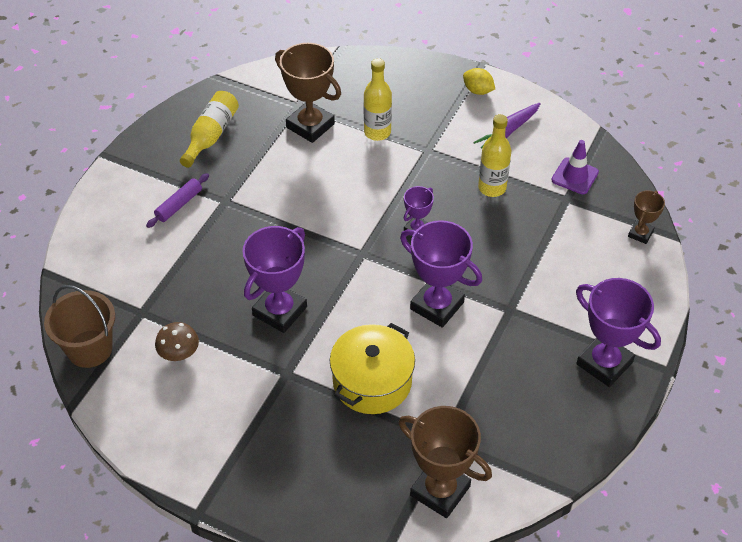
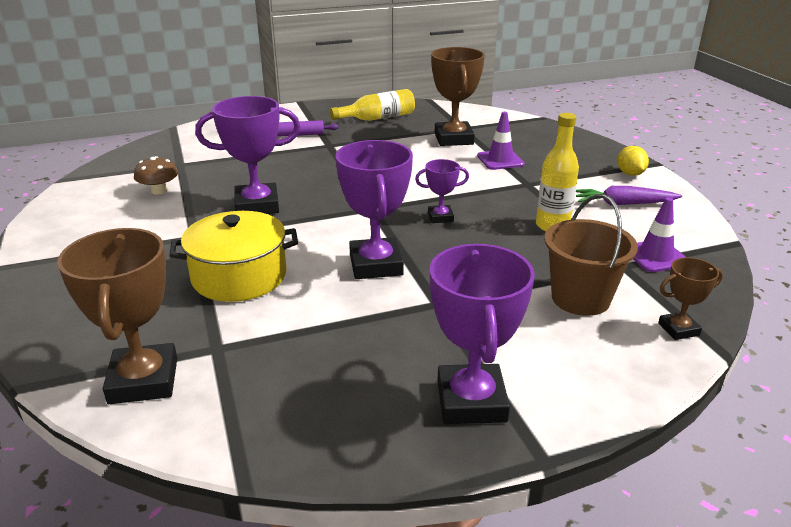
camera: 45 degrees right, 20 degrees down
brown bucket [44,285,115,368] -> brown bucket moved to [544,194,638,316]
yellow bottle [364,58,392,141] -> purple traffic cone [477,112,525,170]

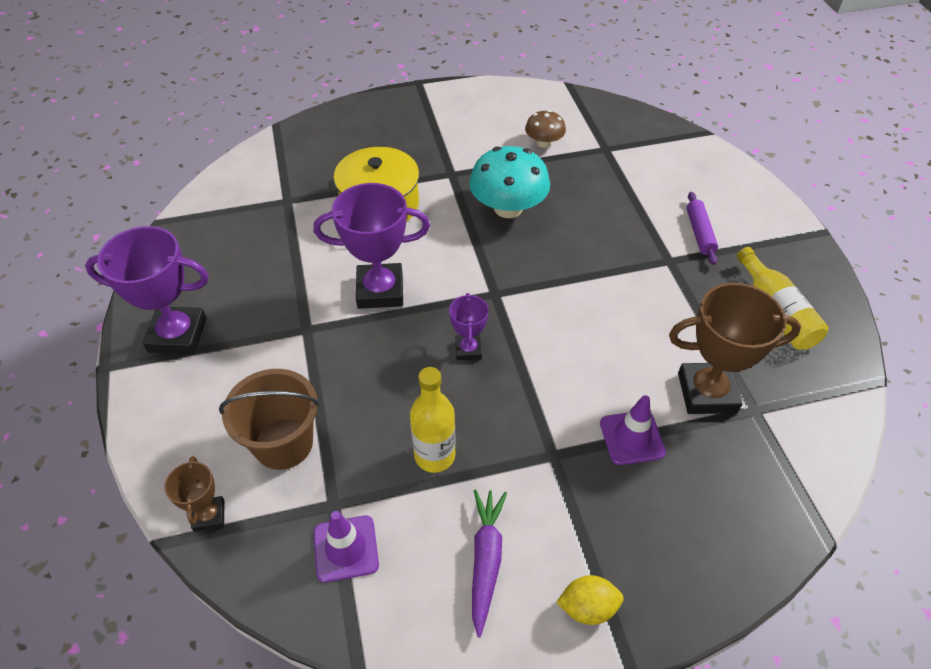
camera: 95 degrees right, 20 degrees up
brown trophy [57,228,177,404] -> none
purple trophy [195,96,300,214] -> turquoise mushroom [469,146,550,218]

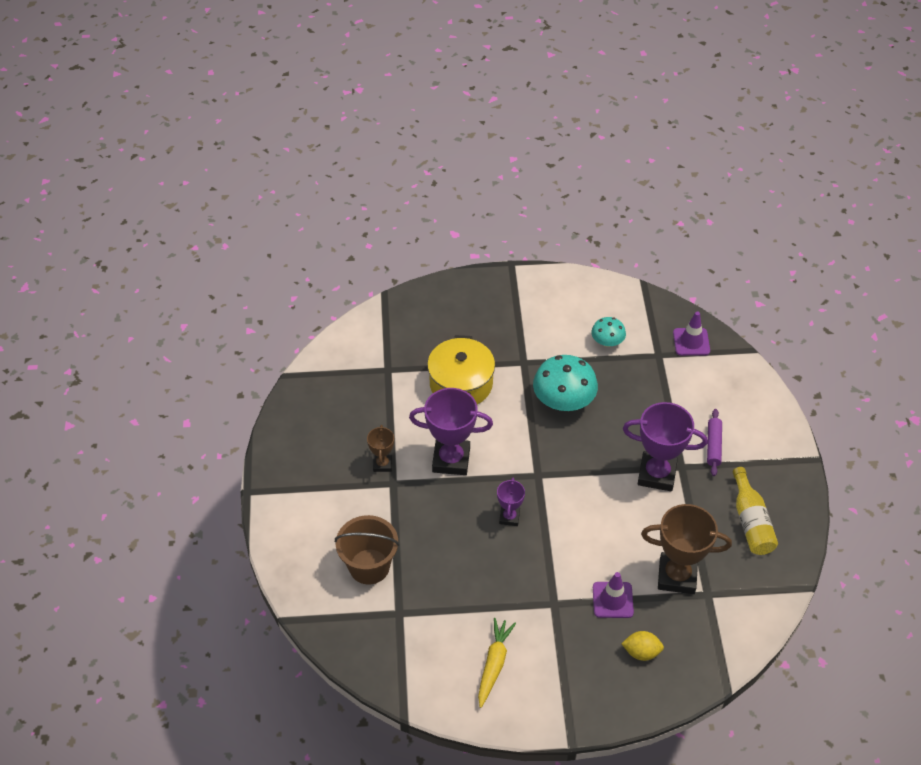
camera: 10 degrees right, 0 degrees up
purple trophy [85,226,209,355] -> purple trophy moved to [623,402,708,491]
brown trophy [164,456,225,532] -> brown trophy moved to [367,425,394,472]
purple traffic cone [313,511,379,583] -> purple traffic cone moved to [673,311,710,356]
yellow bottle [410,367,456,473] -> none
purple carrot [472,489,507,638] -> yellow carrot [478,618,516,708]
brown mushroom [525,110,566,148] -> turquoise mushroom [591,317,626,347]
yellow lemon [556,575,624,625] -> yellow lemon moved to [621,631,664,661]

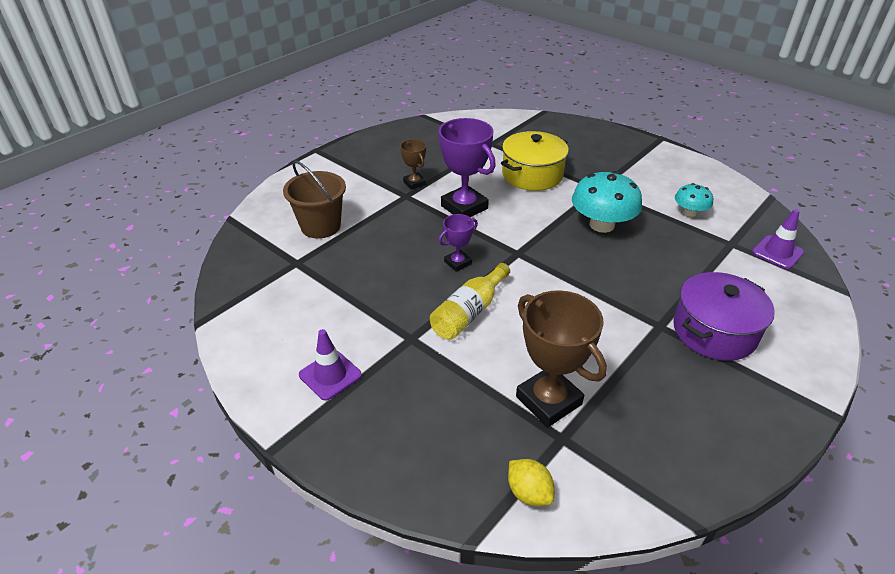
camera: 45 degrees right, 10 degrees down
brown trophy [367,425,394,472] -> brown trophy turned 75 degrees counterclockwise [400,139,426,190]
yellow carrot [478,618,516,708] -> none
purple traffic cone [593,572,634,618] -> purple traffic cone moved to [299,329,362,401]
yellow lemon [621,631,664,661] -> yellow lemon moved to [508,459,554,506]
purple trophy [623,402,708,491] -> none
purple rolling pin [707,409,722,476] -> purple pot [673,272,775,361]
yellow bottle [733,467,778,555] -> yellow bottle moved to [430,263,510,340]

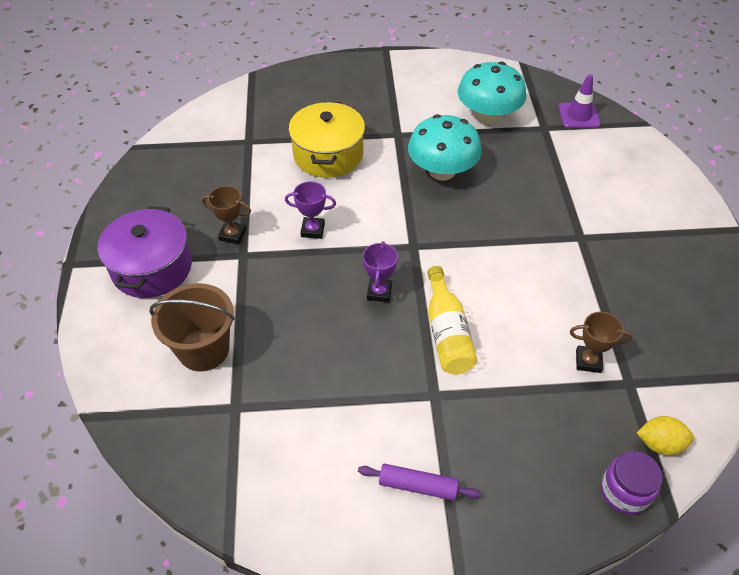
camera: 45 degrees left, 10 degrees up
purple traffic cone [299,329,362,401] -> purple rolling pin [358,464,481,501]
purple trophy [438,118,496,217] -> purple trophy [285,181,336,239], size x0.53
brown trophy [516,290,607,427] -> brown trophy [570,312,631,373], size x0.53
purple pot [673,272,775,361] -> purple pot moved to [97,206,192,298]
turquoise mushroom [675,183,713,217] -> turquoise mushroom [458,62,527,124], size x1.80
none -> purple jar [601,451,662,515]

